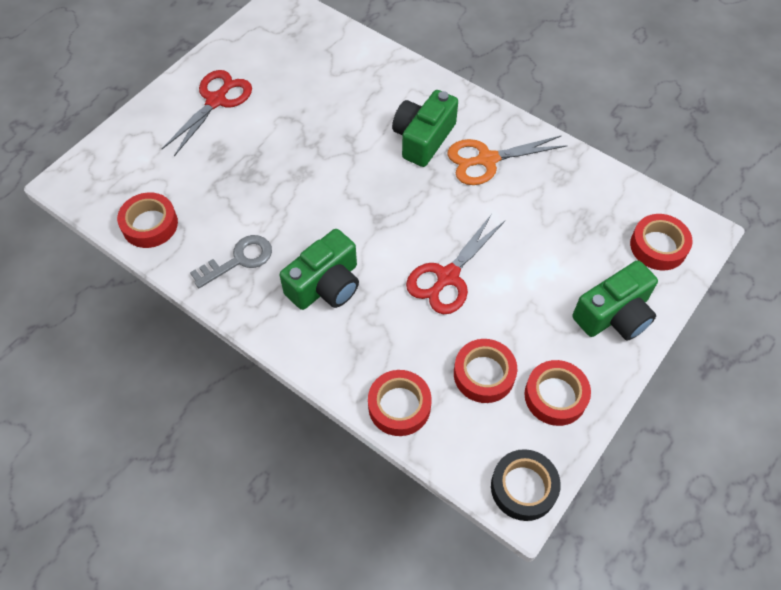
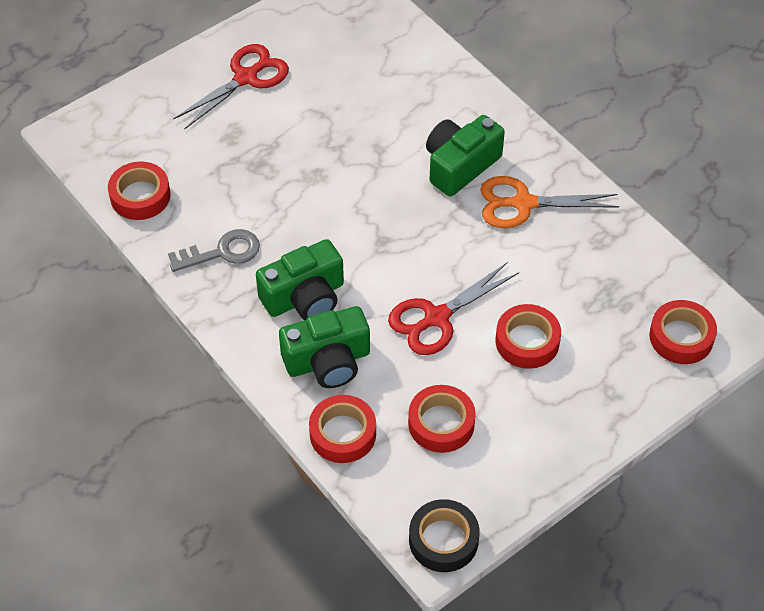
camera: 15 degrees right, 5 degrees down
red tape [524,360,591,426] -> red tape moved to [496,304,561,369]
green camera [573,260,658,341] -> green camera moved to [279,306,370,388]

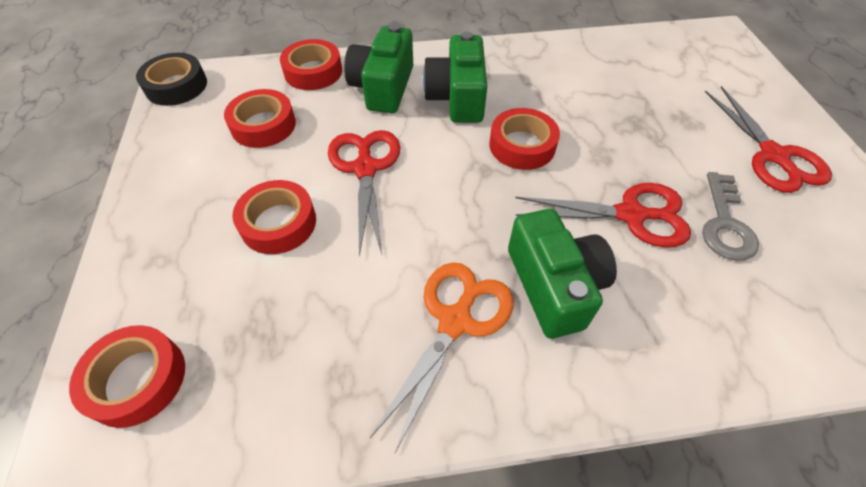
camera: 120 degrees right, 0 degrees up
red tape [108,161,171,220] -> red tape moved to [489,108,560,170]
grey key [168,229,260,272] -> grey key moved to [702,172,759,261]
none -> red scissors [515,183,691,248]

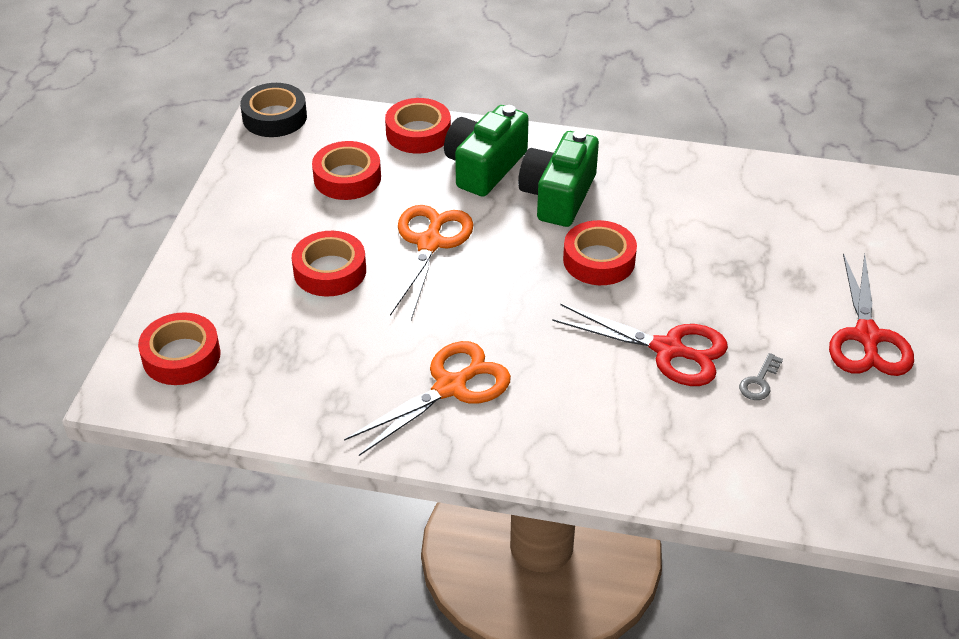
camera: 20 degrees right, 10 degrees down
red scissors [328,130,400,256] -> orange scissors [390,205,474,320]
green camera [508,209,617,339] -> none
grey key [702,172,759,261] -> grey key [739,353,783,400], size x0.57

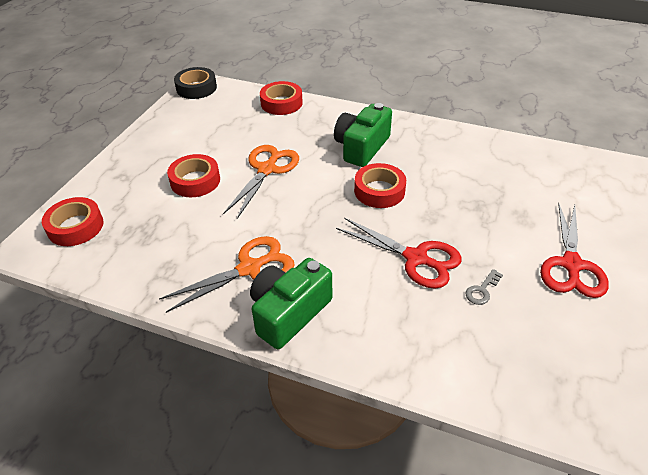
camera: 10 degrees right, 0 degrees up
red tape [312,141,381,200] -> none
green camera [444,105,529,197] -> green camera moved to [250,258,332,349]

